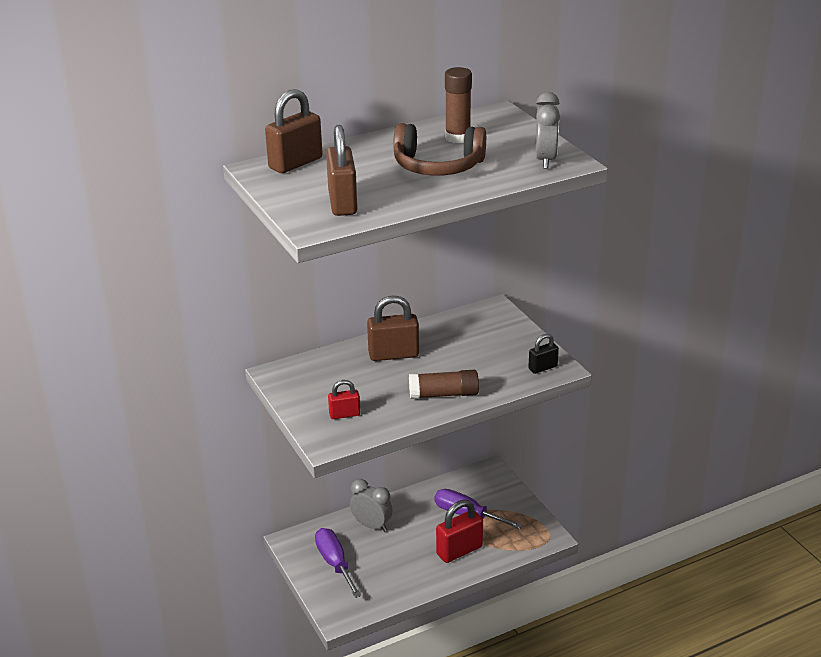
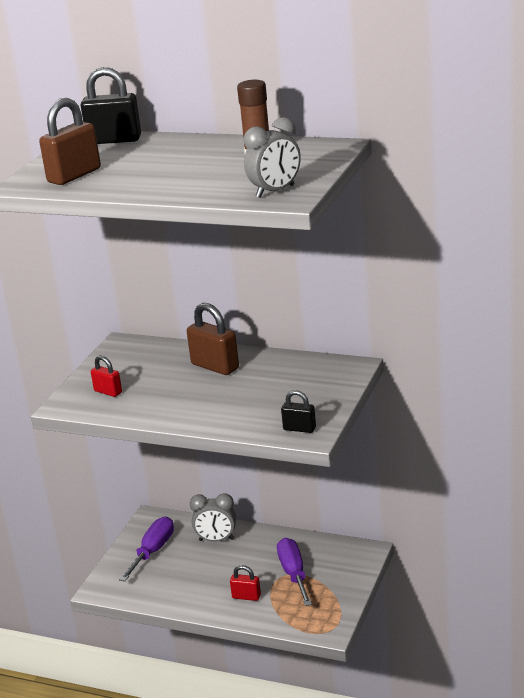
camera: 50 degrees right, 5 degrees down
brown padlock [265,89,323,173] -> black padlock [81,67,141,144]
grey clock [350,479,393,532] -> grey clock turned 105 degrees clockwise [190,493,236,542]
brown headphones [393,123,486,176] -> none
brown glue stick [409,370,479,399] -> none
red padlock [436,500,483,563] -> red padlock [230,565,261,601], size x0.57

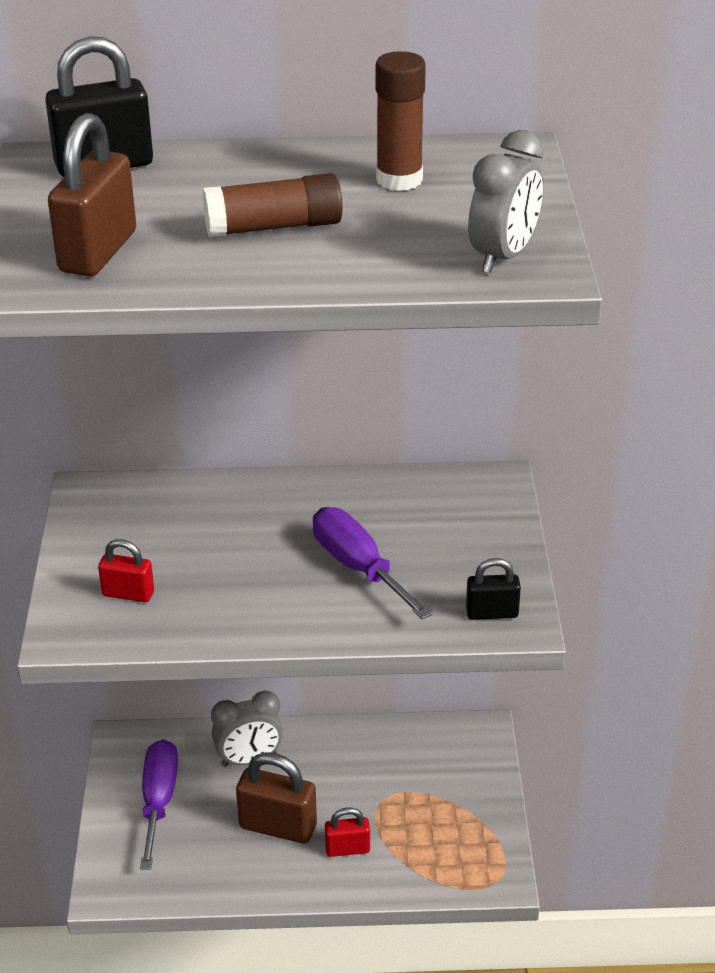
camera: 25 degrees left, 10 degrees up
brown padlock [187,303,239,375] -> brown padlock moved to [236,752,317,844]
purple screwdriver [277,538,312,606] -> purple screwdriver moved to [313,507,432,619]
none -> brown glue stick [202,173,342,237]

